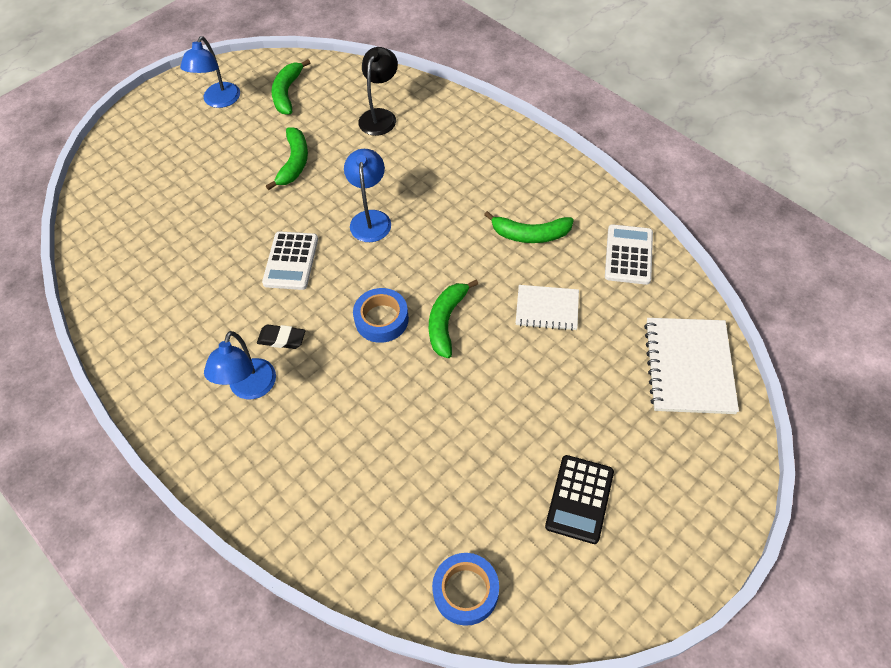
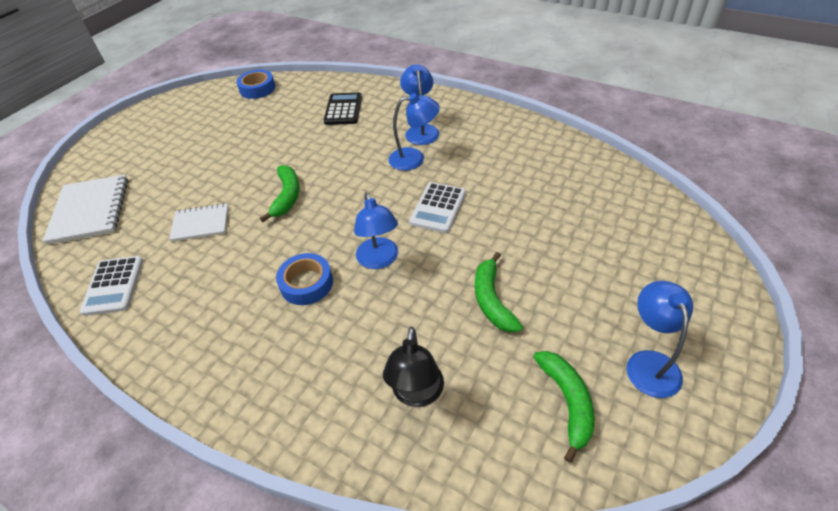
camera: 165 degrees right, 10 degrees down
black eraser [257,325,305,349] -> blue lamp [388,93,440,171]
white calculator [262,231,318,290] -> white calculator turned 150 degrees counterclockwise [409,182,466,233]
blue tape [353,288,409,343] -> blue tape moved to [276,253,333,305]
green banana [484,211,574,243] -> none
black calculator [545,455,614,544] -> black calculator moved to [324,93,362,125]

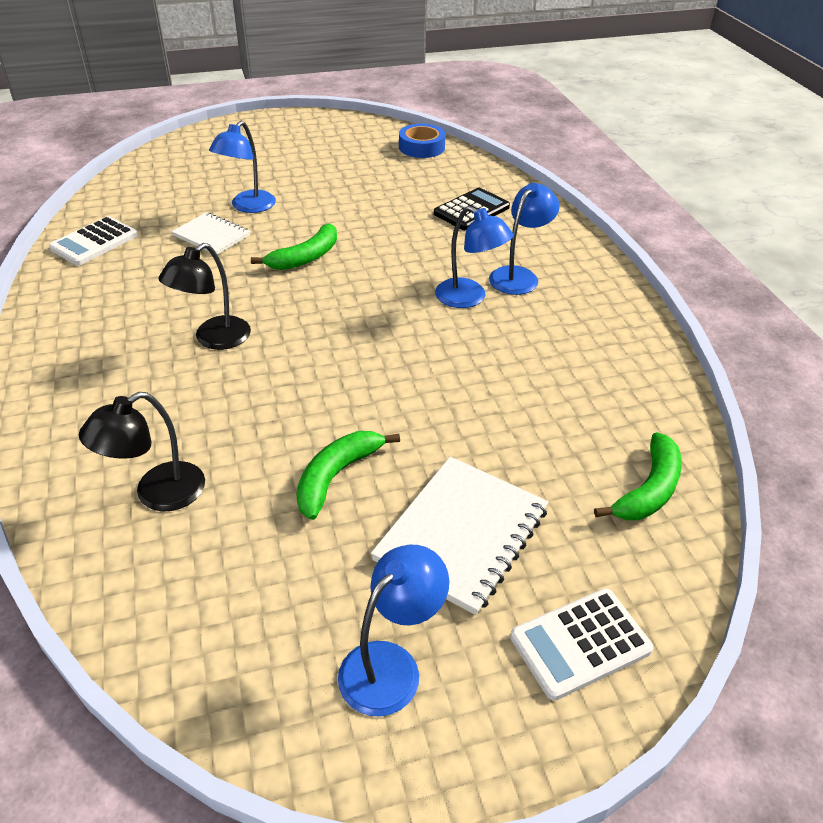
camera: 40 degrees right, 5 degrees down
white notebook [43,174,128,245] -> white notebook moved to [371,457,549,615]
blue tape [276,253,333,305] -> black lamp [158,243,251,350]
blue lamp [354,192,398,269] -> blue lamp moved to [209,121,276,213]
white calculator [409,182,466,233] -> white calculator moved to [510,588,653,701]
green banana [533,351,595,463] -> green banana moved to [594,432,682,520]

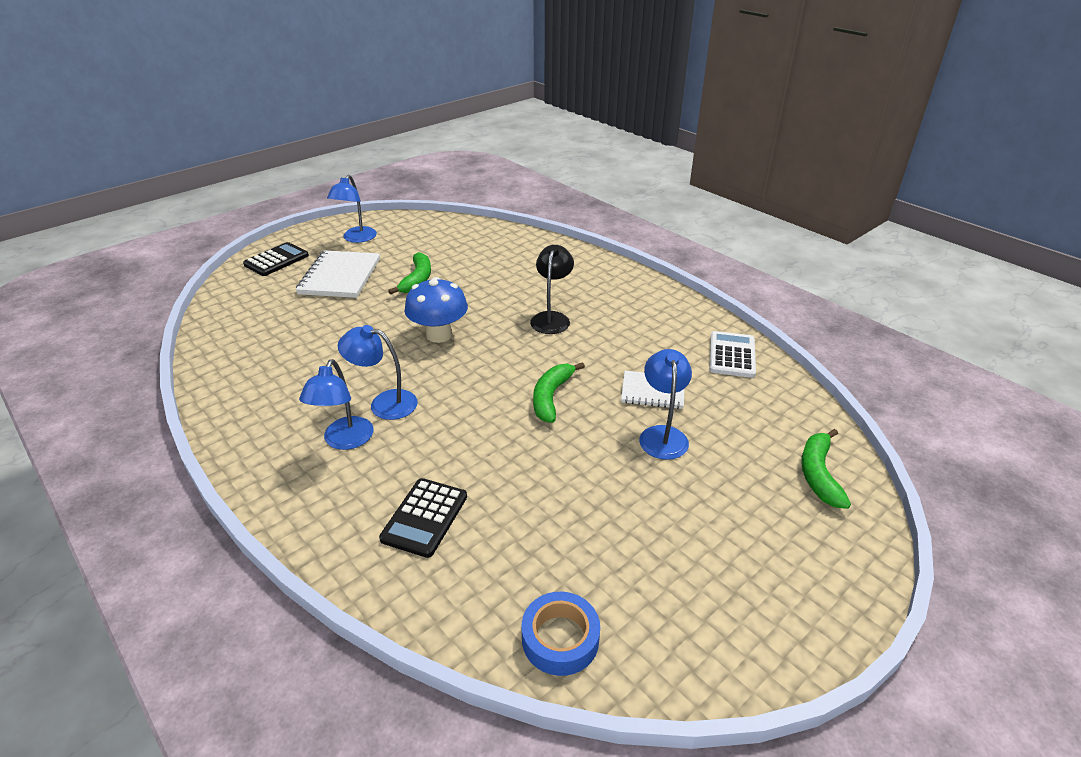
camera: 155 degrees right, 5 degrees down
black lamp [79,392,205,511] -> none
white calculator [510,588,653,701] -> black calculator [243,242,309,276]
green banana [594,432,682,520] -> green banana moved to [801,429,851,509]
none -> blue mushroom [405,277,468,343]

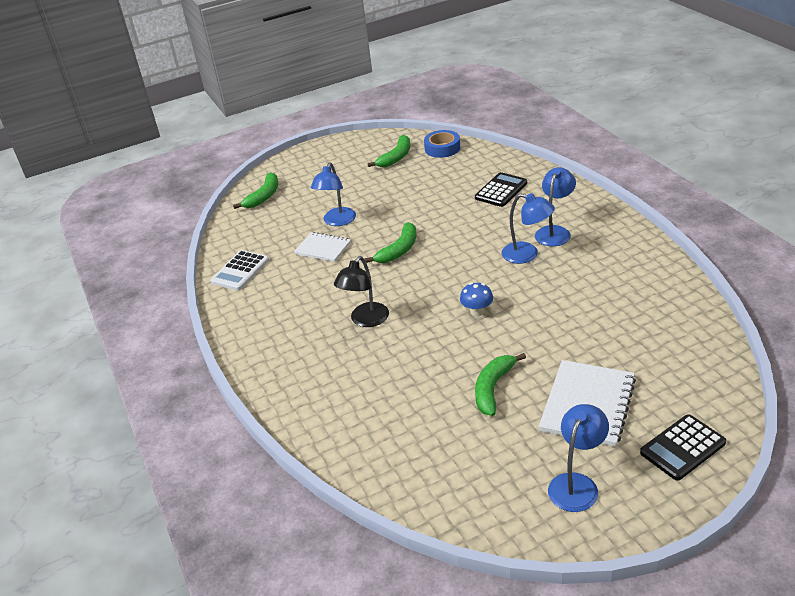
camera: 160 degrees left, 0 degrees up
blue mushroom [405,277,468,343] -> blue mushroom [460,283,493,316], size x0.56
none -> green banana [368,135,410,167]

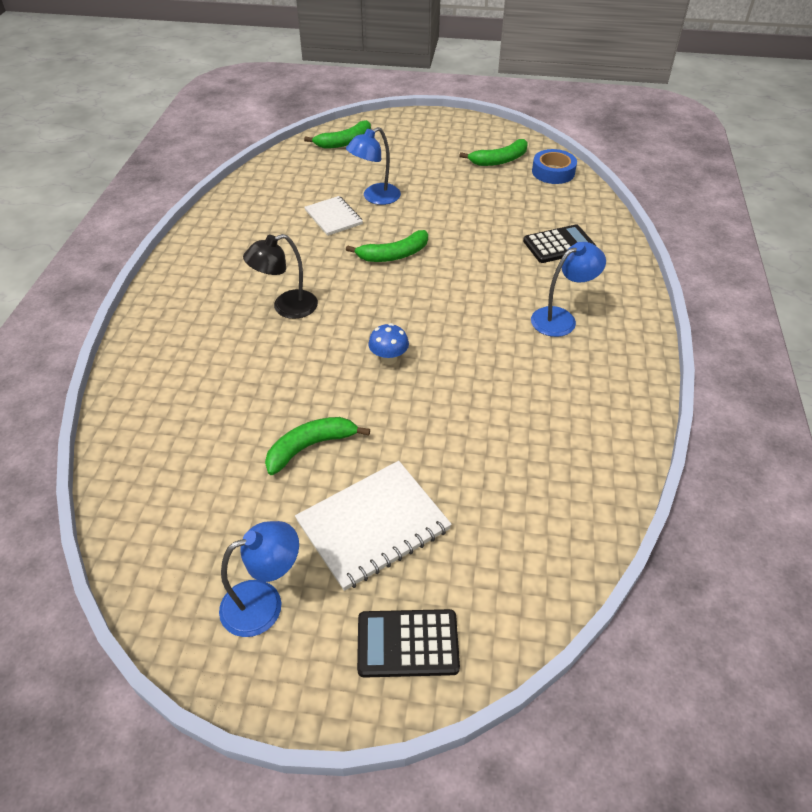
camera: 30 degrees right, 10 degrees up
white calculator [210,250,269,291] -> none
blue lamp [502,193,555,264] -> none

